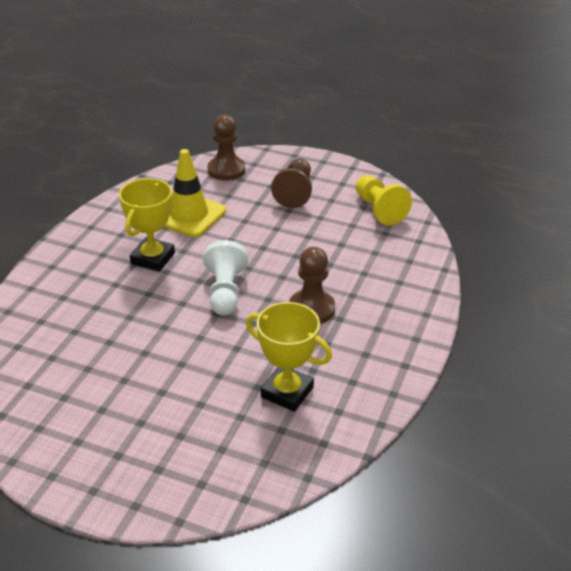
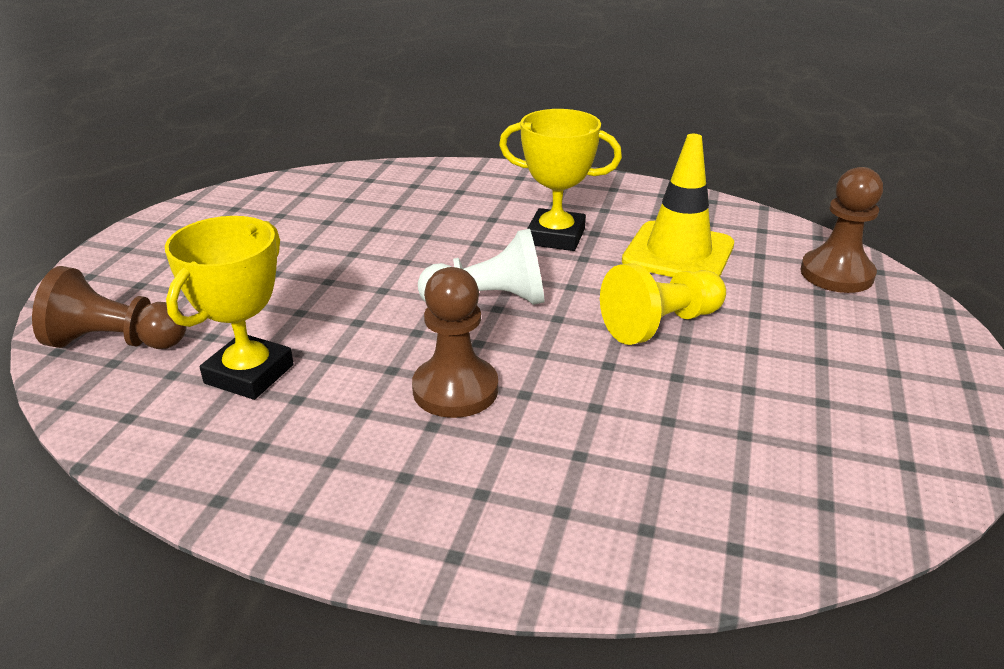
camera: 85 degrees right, 5 degrees down
brown pawn [271,158,312,208] -> brown pawn moved to [32,266,187,349]
yellow pawn [356,175,412,225] -> yellow pawn moved to [600,263,726,345]

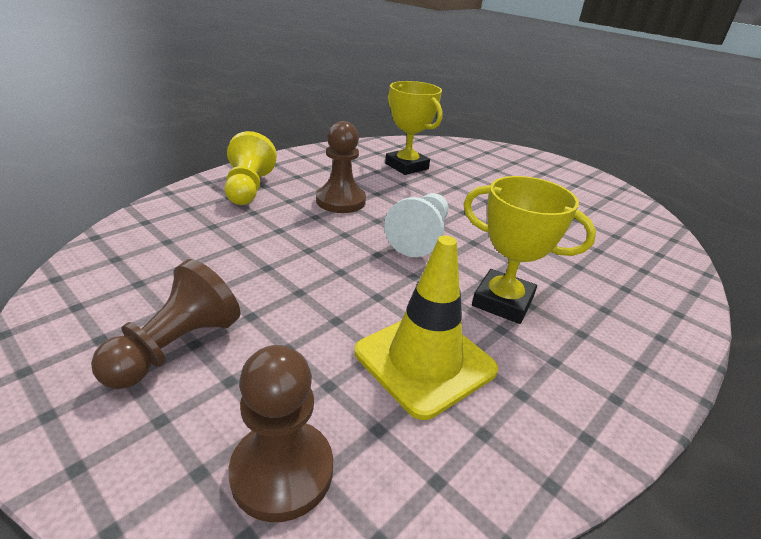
camera: 115 degrees right, 0 degrees up
brown pawn [32,266,187,349] -> brown pawn moved to [91,259,240,389]
yellow trophy [499,109,622,251] -> yellow trophy turned 75 degrees clockwise [463,176,596,324]
yellow pawn [600,263,726,345] -> yellow pawn moved to [225,131,277,205]

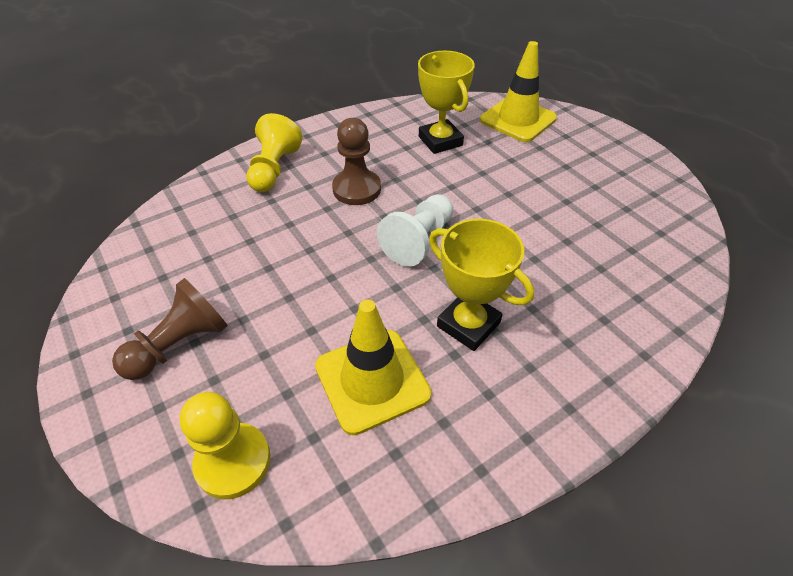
camera: 15 degrees right, 15 degrees up
brown pawn [228,345,333,522] -> yellow pawn [180,392,271,499]
none -> yellow traffic cone [480,41,557,142]

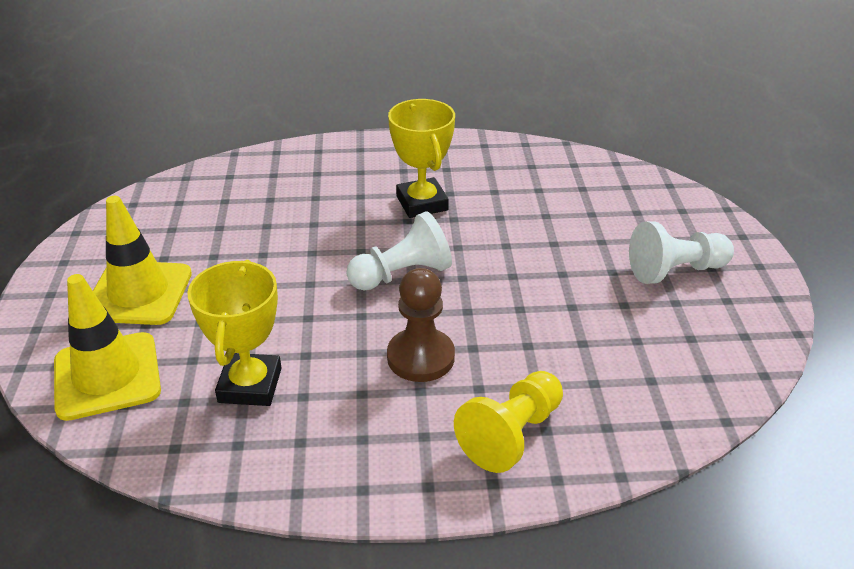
camera: 150 degrees left, 10 degrees down
brown pawn [112,278,228,380] -> white pawn [629,221,734,284]
yellow pawn [180,392,271,499] -> none
yellow traffic cone [315,300,431,435] -> yellow traffic cone moved to [93,196,192,325]

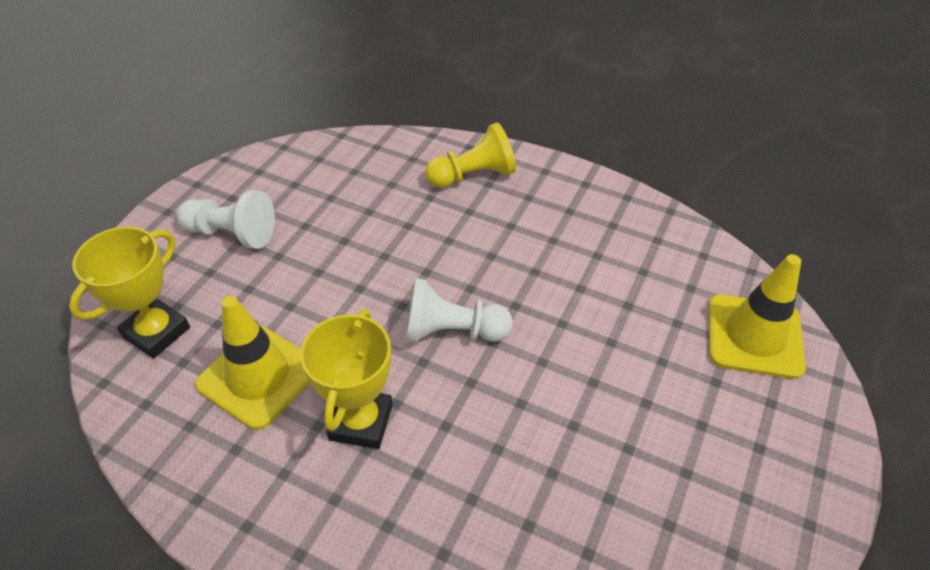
camera: 150 degrees left, 10 degrees up
yellow traffic cone [93,196,192,325] -> yellow traffic cone moved to [195,296,310,430]
yellow trophy [187,260,282,406] -> yellow trophy moved to [69,227,190,359]
brown pawn [387,268,455,382] -> none

